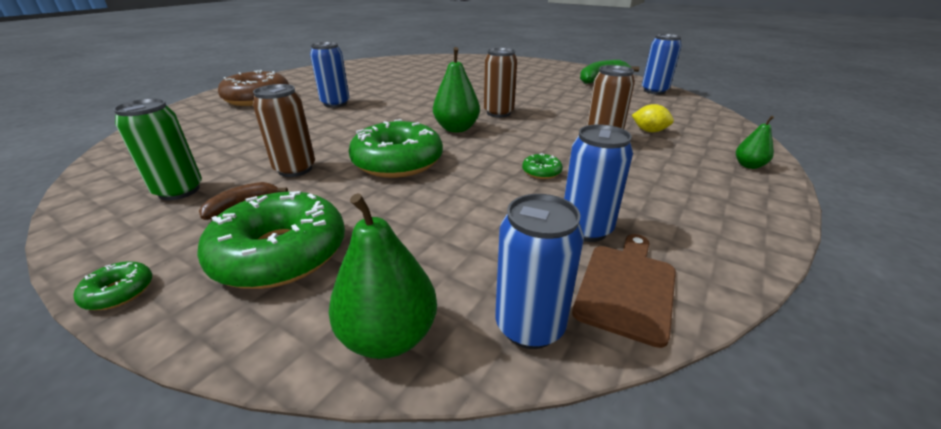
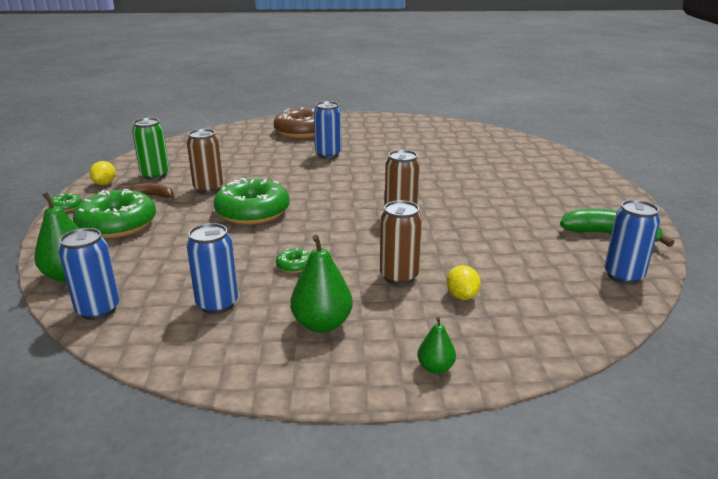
camera: 55 degrees right, 5 degrees down
green pear [433,47,480,133] -> green pear moved to [290,235,353,333]
brown cutting board [572,234,676,348] -> none
none -> yellow lemon [90,161,116,185]

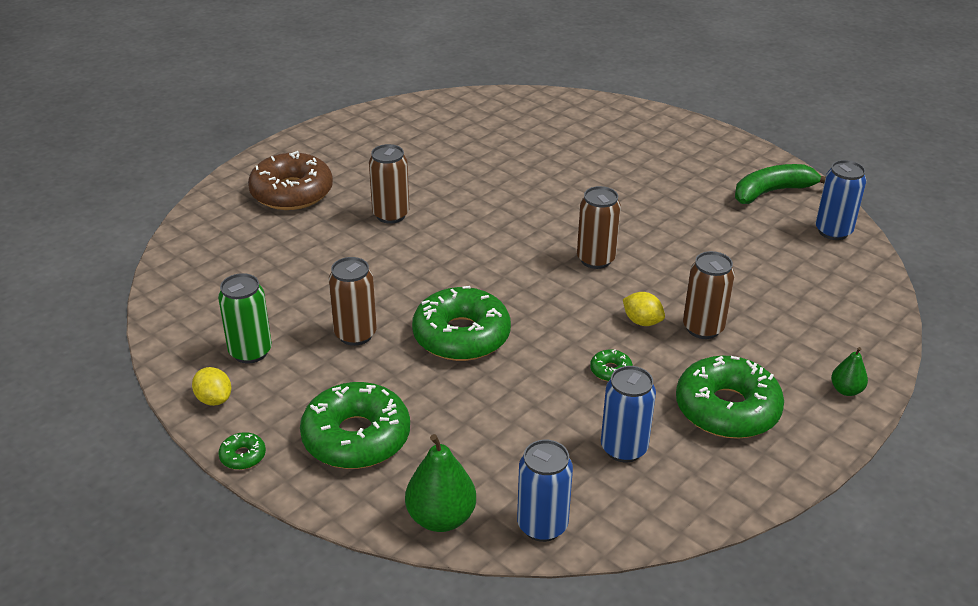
camera: 45 degrees left, 10 degrees up
brown banana [129,183,174,199] -> none
green pear [290,235,353,333] -> green donut [676,355,784,439]
blue can [314,101,341,159] -> brown can [369,144,409,224]
yellow lemon [447,265,481,300] -> yellow lemon moved to [623,292,665,326]

